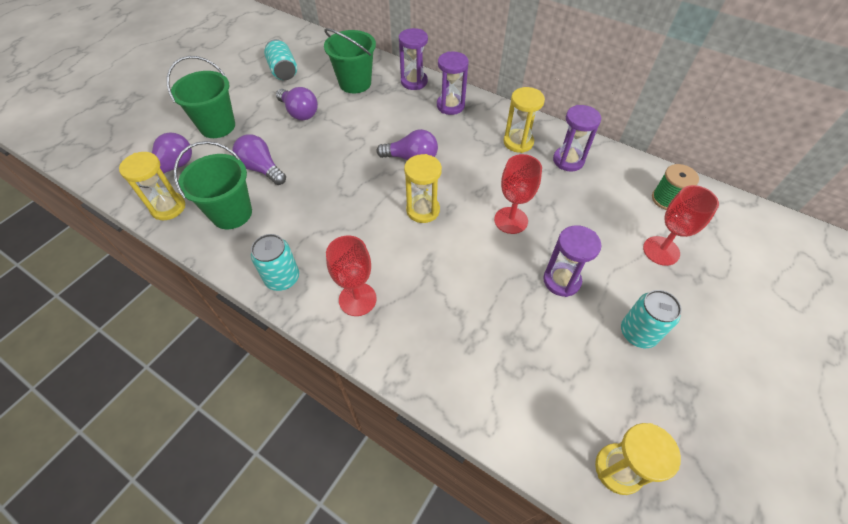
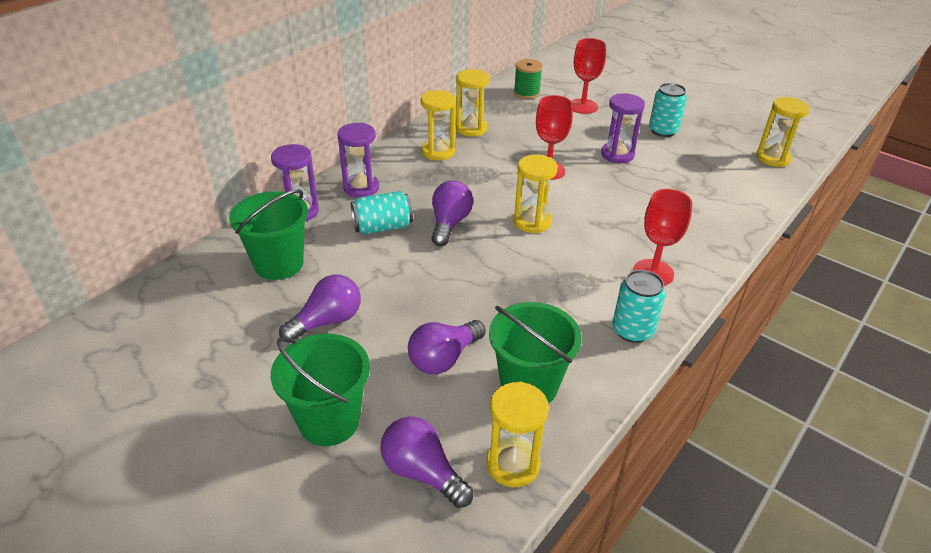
camera: 85 degrees left, 15 degrees down
turquoise can [264,39,297,80] -> turquoise can moved to [351,191,413,234]
purple hourglass [553,105,602,172] -> yellow hourglass [456,69,489,136]

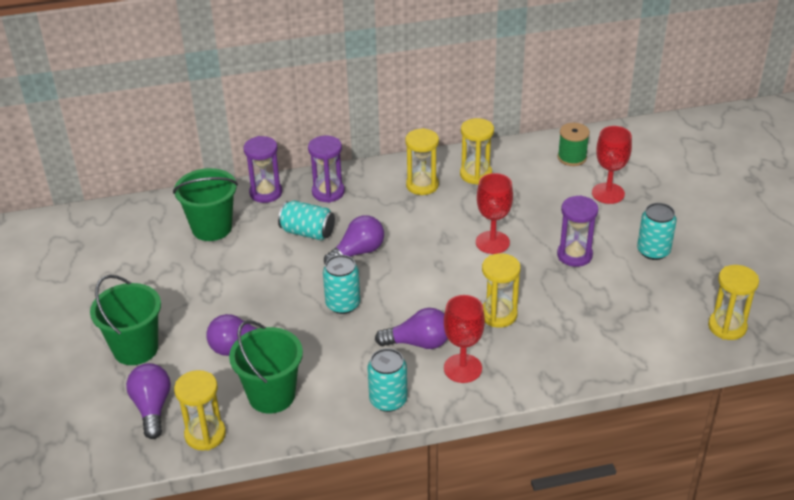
camera: 40 degrees right, 0 degrees up
purple light bulb [279,275,361,343] -> purple light bulb moved to [375,308,448,349]
yellow hourglass [514,154,558,233] -> yellow hourglass moved to [482,253,521,328]
none -> turquoise can [323,255,360,314]

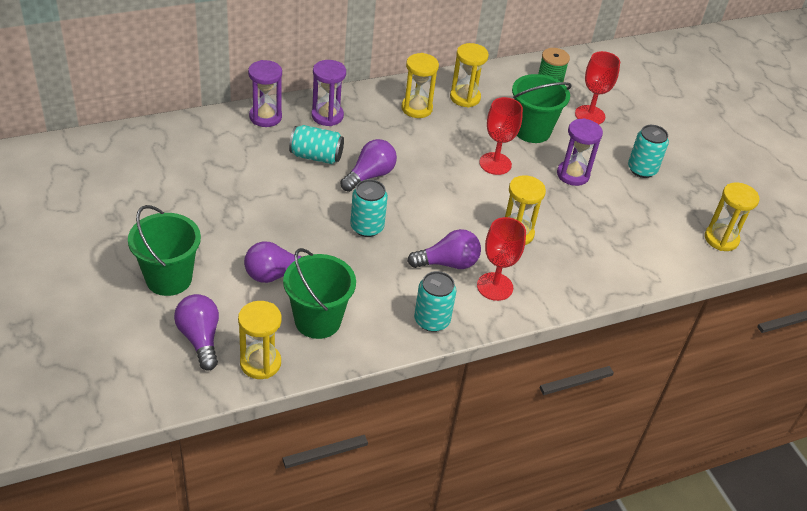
camera: 15 degrees left, 5 degrees up
green bucket [173,168,238,241] -> green bucket moved to [512,74,572,143]

